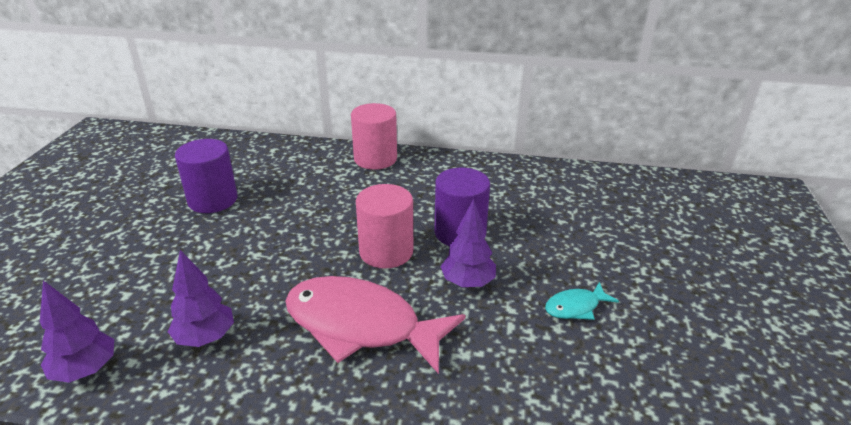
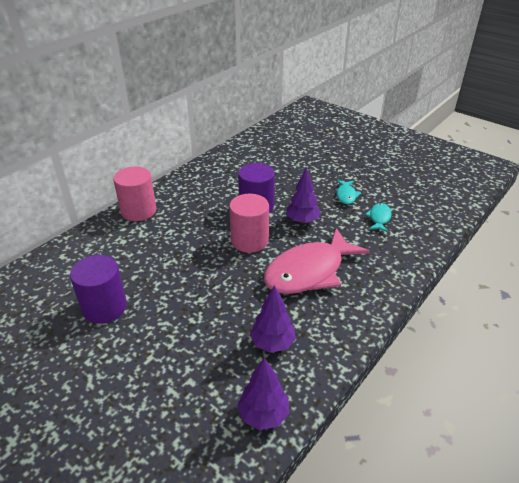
camera: 60 degrees left, 5 degrees up
none -> turquoise fish [365,203,392,232]

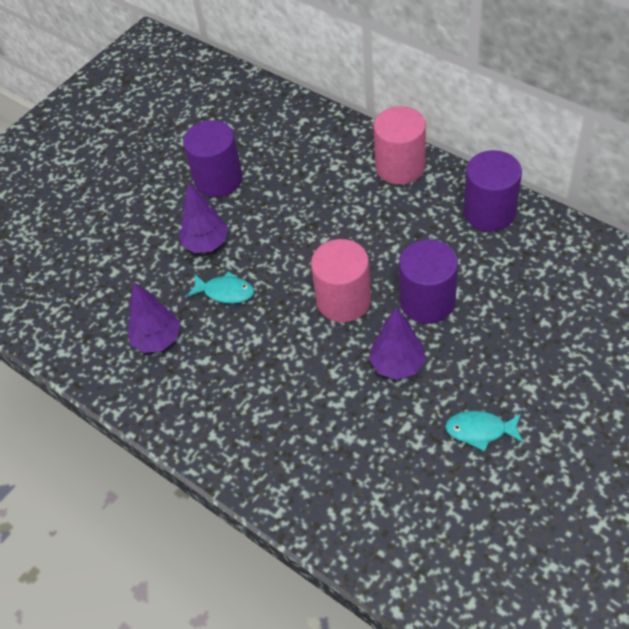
camera: 95 degrees right, 15 degrees up
purple tree [237,357,290,430] -> purple tree moved to [179,183,228,253]
pink fish [264,228,370,294] -> none
turquoise fish [365,203,392,232] -> turquoise fish moved to [186,271,254,304]
none -> purple cylinder [463,150,522,232]

